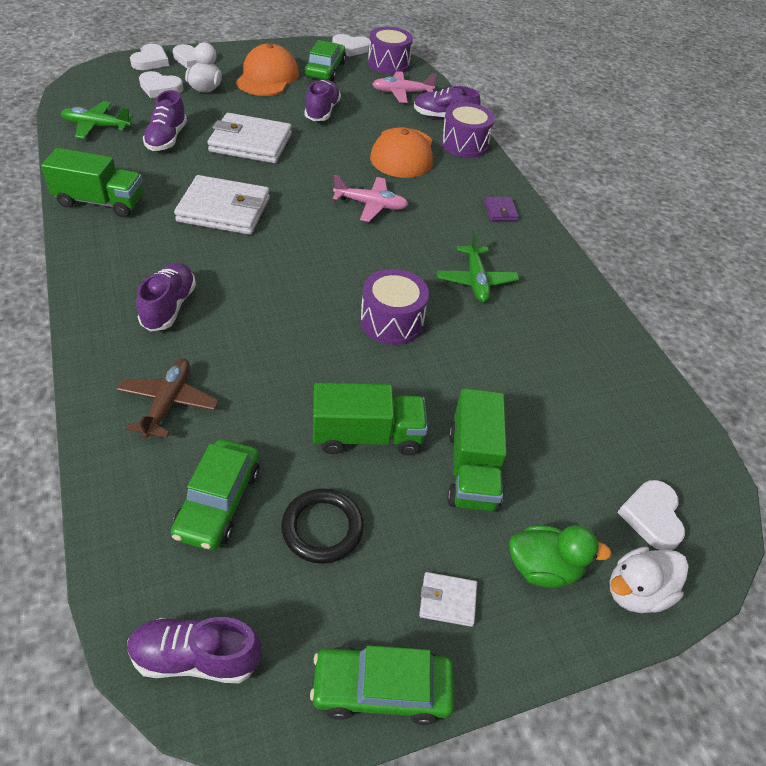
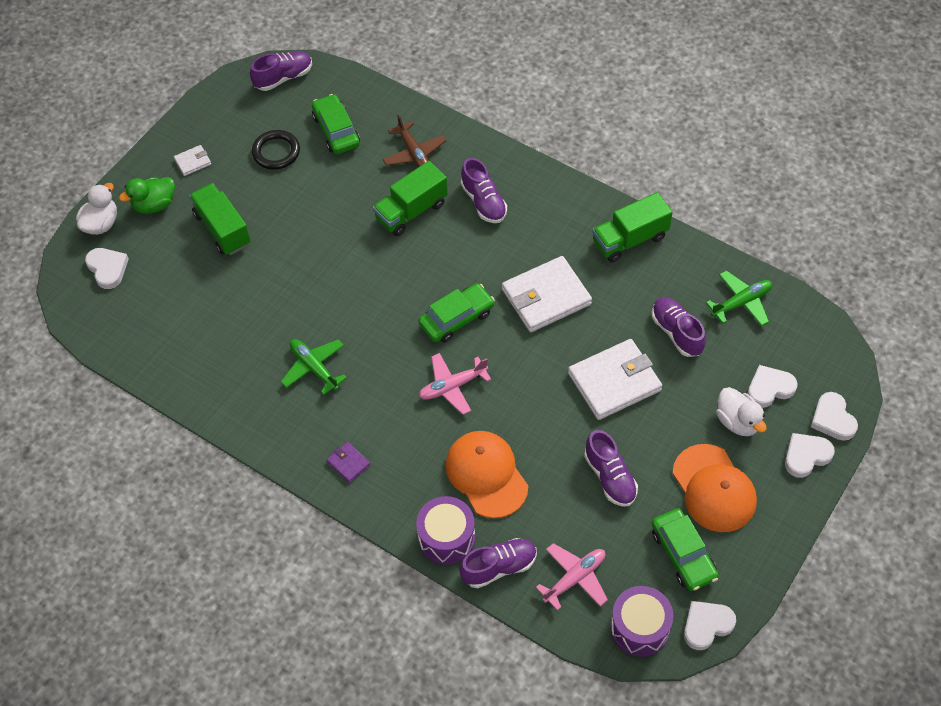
camera: 150 degrees right, 10 degrees up
green car [310,645,454,725] -> green car moved to [418,283,495,343]
green truck [313,382,428,455] -> green truck moved to [373,161,448,236]
purple drum [360,269,429,345] -> none

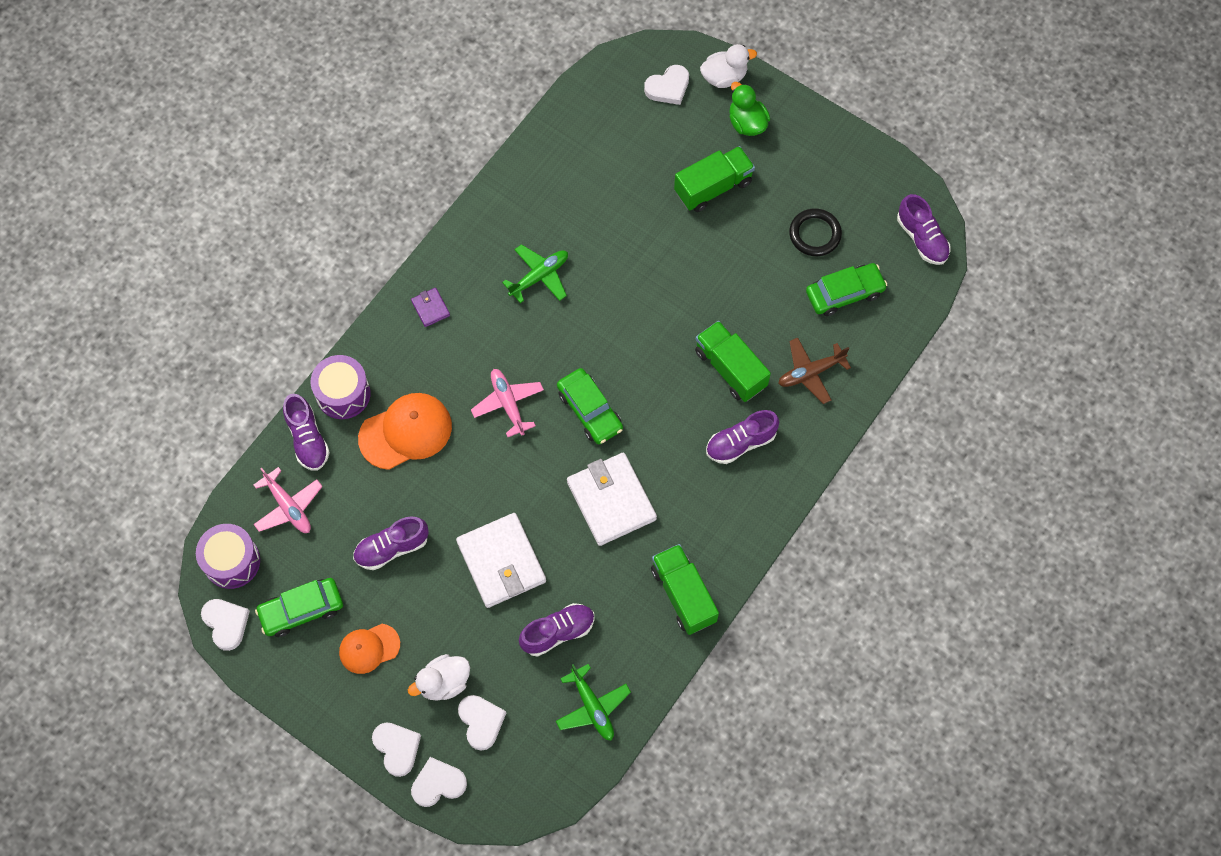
camera: 90 degrees right, 10 degrees up
white duck [76,183,117,235] -> white duck turned 45 degrees counterclockwise [700,44,757,88]
white wallet [174,145,211,176] -> none
purple wallet [327,442,371,483] -> purple wallet turned 75 degrees counterclockwise [411,288,450,327]
orange cap [672,444,757,532] -> orange cap [339,624,400,674], size x0.62

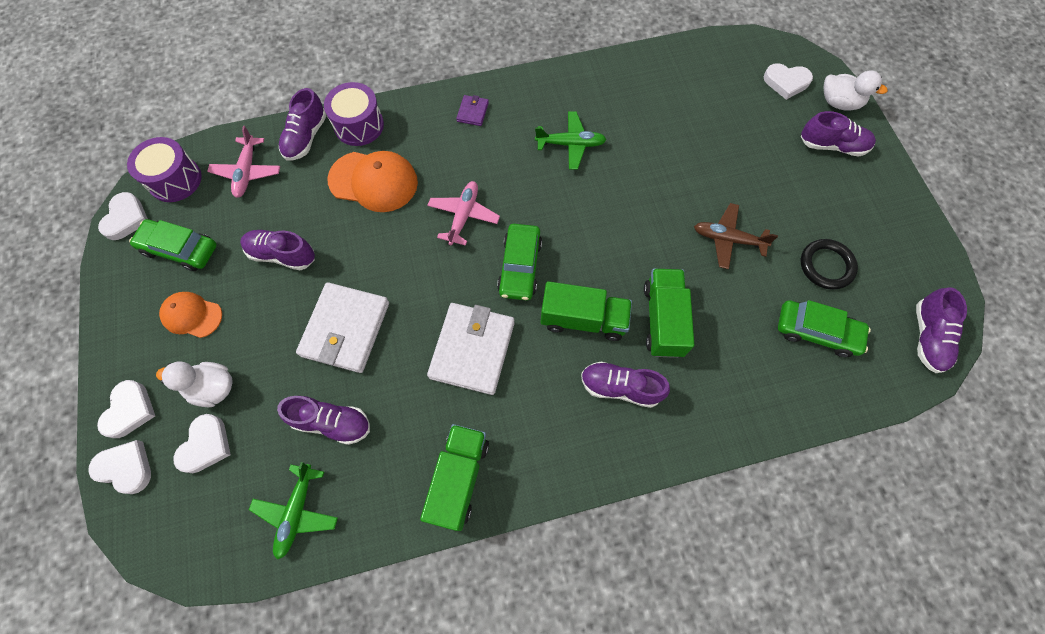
camera: 40 degrees right, 0 degrees up
green truck [674,146,755,212] -> green truck moved to [541,281,632,341]
green duck [729,82,770,136] -> purple shoe [800,111,876,157]
brown plane [778,338,851,404] -> brown plane moved to [694,203,778,269]

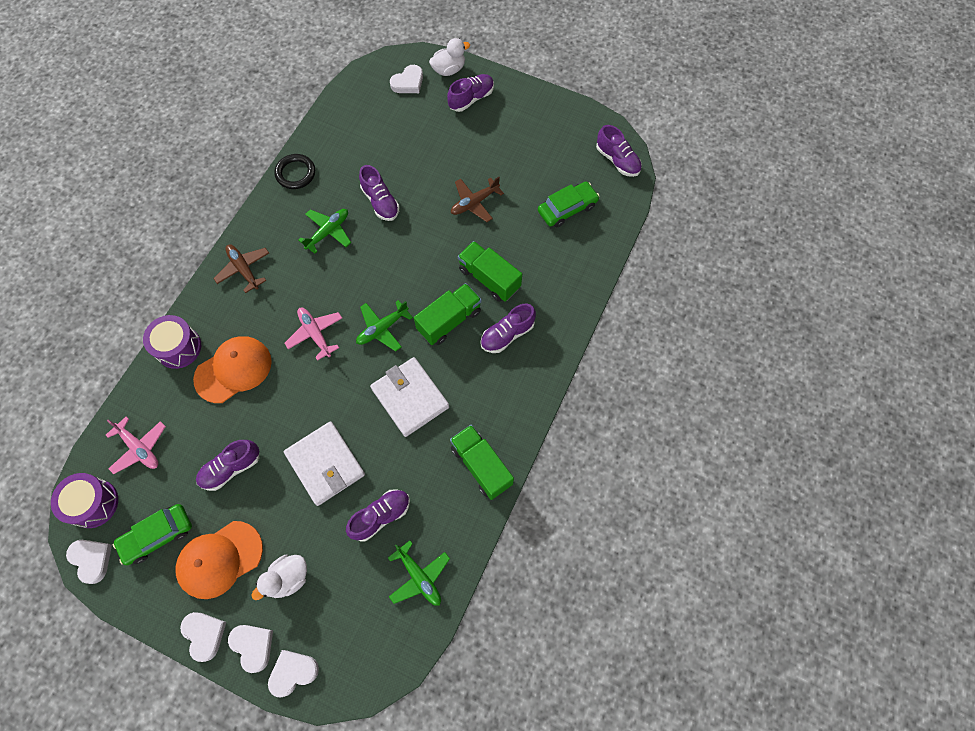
camera: 50 degrees left, 0 degrees up
orange cap [159,292,222,338] -> orange cap [176,521,263,599], size x1.62
white heart [173,414,231,473] -> white heart moved to [180,612,226,662]
purple shoe [279,88,327,161] -> purple shoe moved to [359,165,400,221]
purple wallet [456,95,489,126] -> brown plane [213,244,269,293]
green car [497,224,542,300] -> green plane [356,300,413,352]
black ring [800,239,858,290] -> black ring moved to [274,154,315,189]

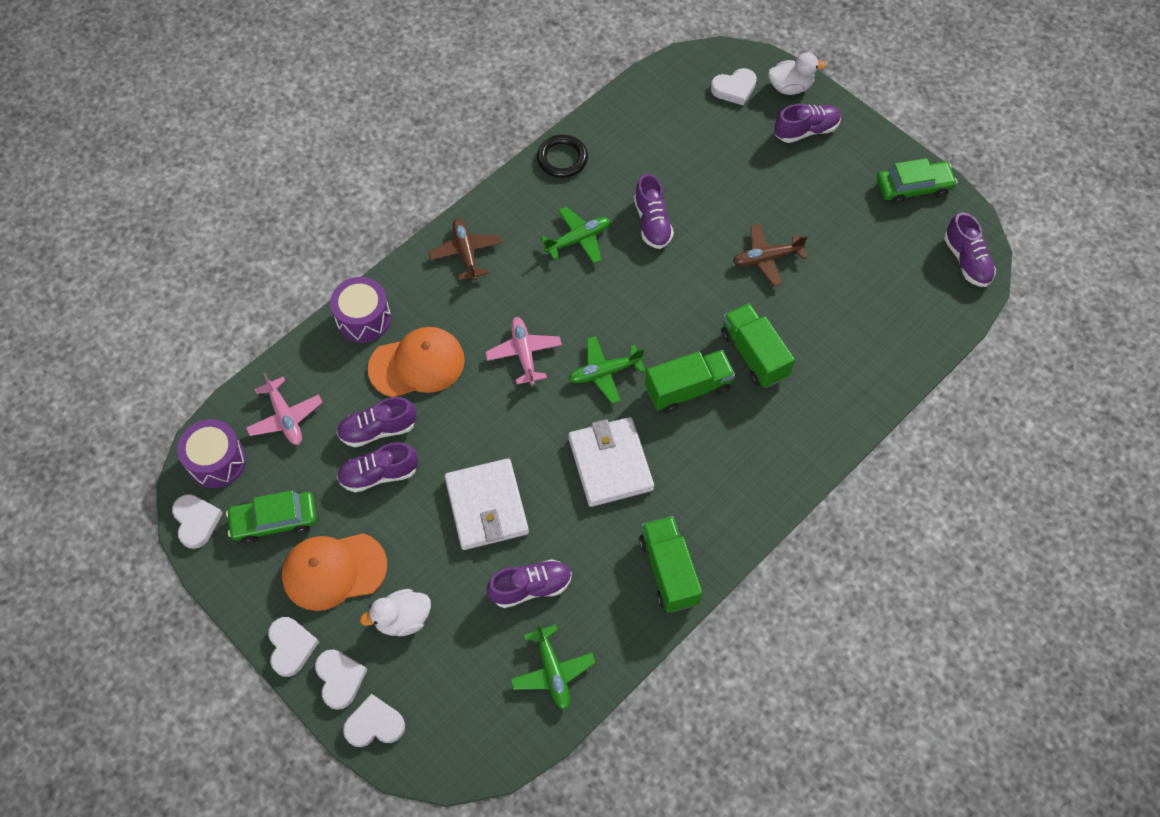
camera: 20 degrees right, 5 degrees down
purple shoe [480,304,536,353] -> purple shoe moved to [337,397,416,447]
green car [538,182,599,227] -> green car moved to [877,158,957,204]

